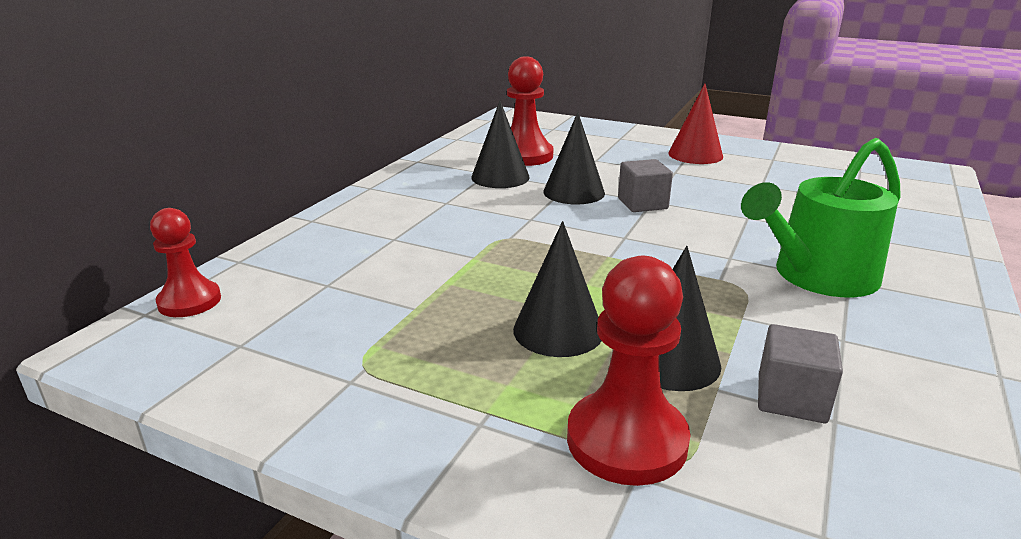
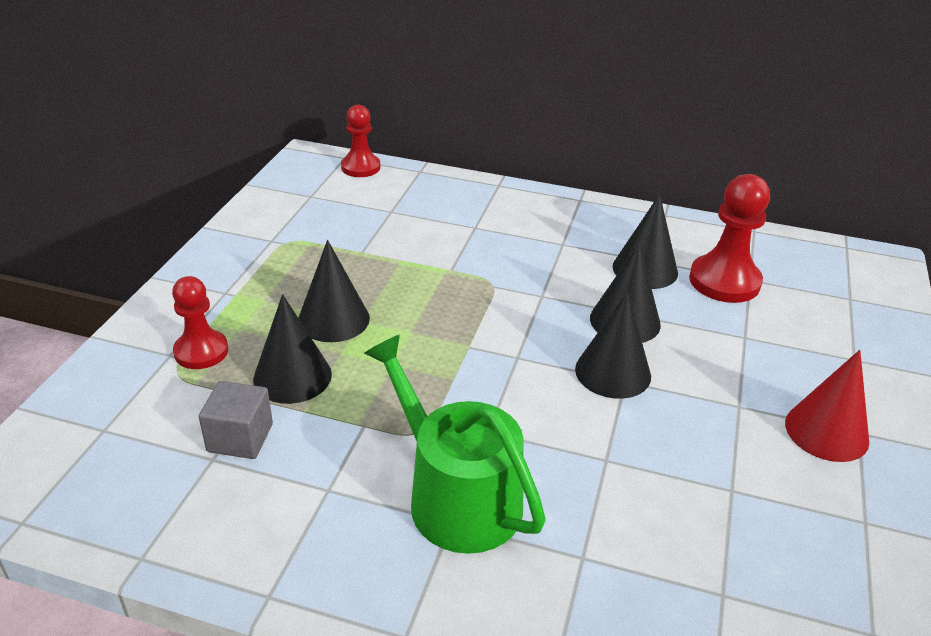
camera: 80 degrees right, 10 degrees up
red pawn [567,256,691,486] -> red pawn [172,276,228,369], size x0.66
grey cube [618,159,673,212] -> black cone [575,292,651,399]

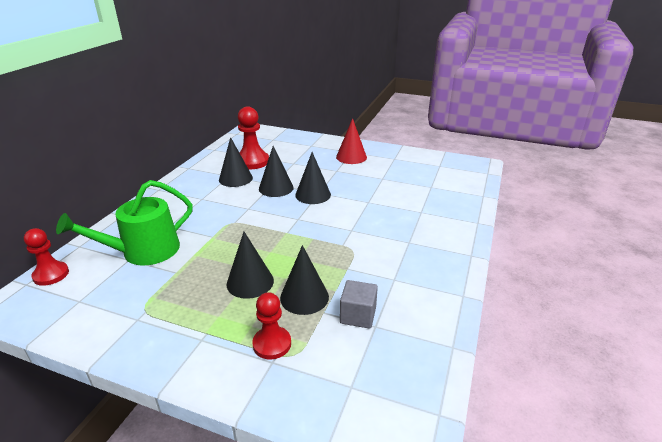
camera: 85 degrees left, 5 degrees down
green watering can [364,335,546,554] -> green watering can moved to [56,180,193,266]

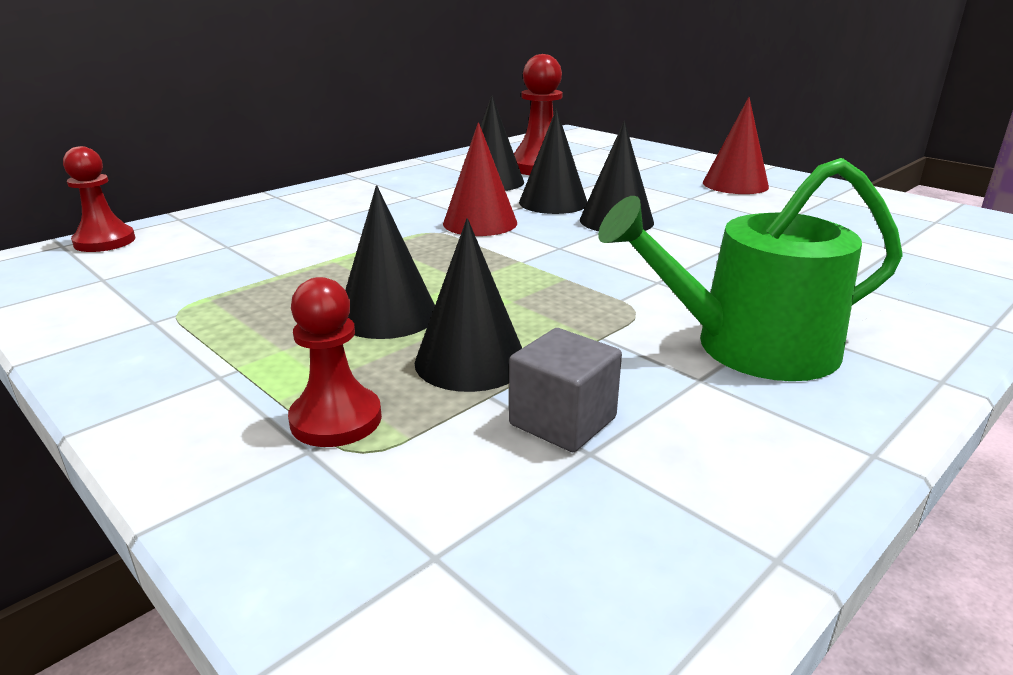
camera: 25 degrees right, 5 degrees down
green watering can [56,180,193,266] -> green watering can moved to [598,158,903,381]
none -> red cone [443,122,517,236]

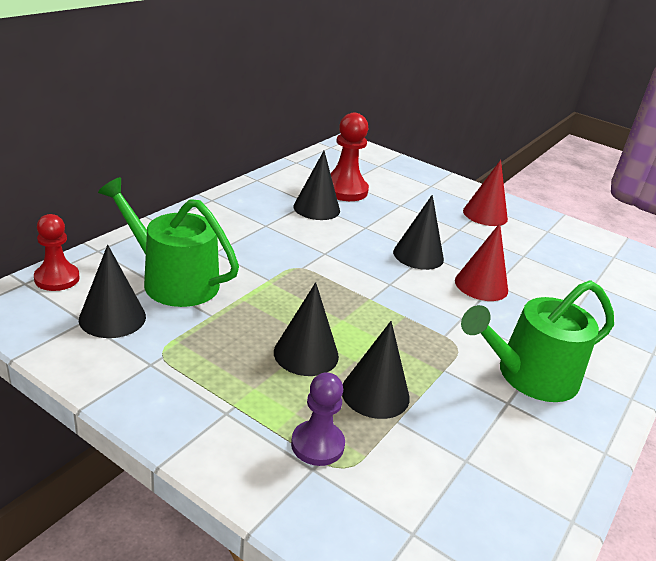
camera: 15 degrees left, 5 degrees up
red pawn [288,277,382,447] -> purple pawn [291,372,345,466]
red cone [443,122,517,236] -> red cone moved to [455,223,508,301]
grey cube [509,328,622,452] -> none
black cone [519,109,587,214] -> black cone moved to [79,245,146,338]
none -> green watering can [98,177,239,307]

